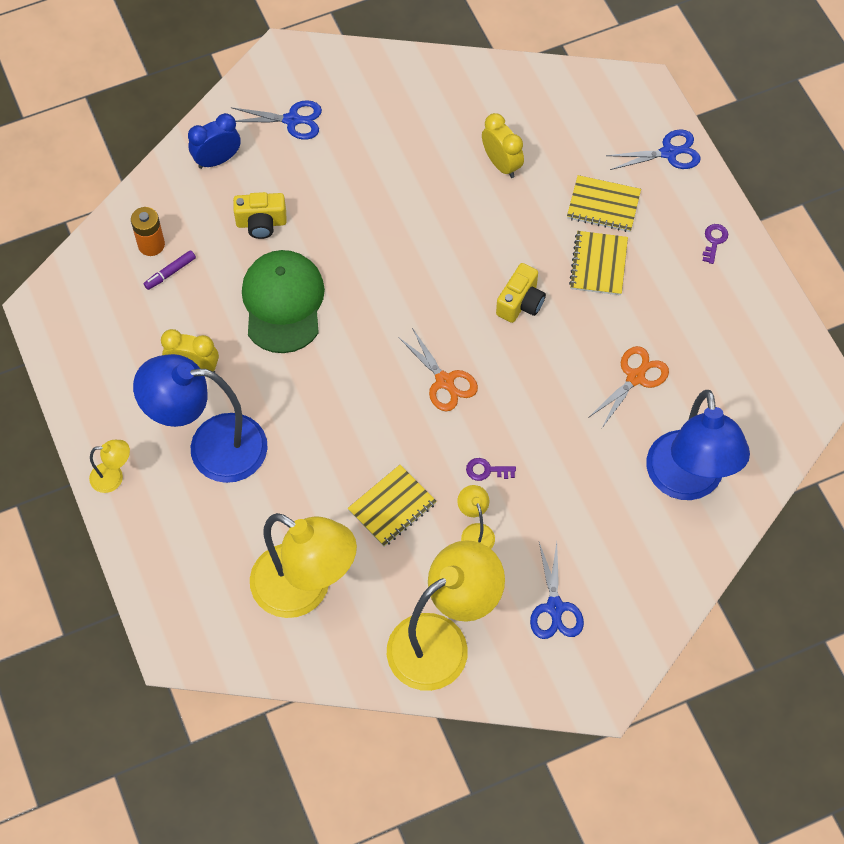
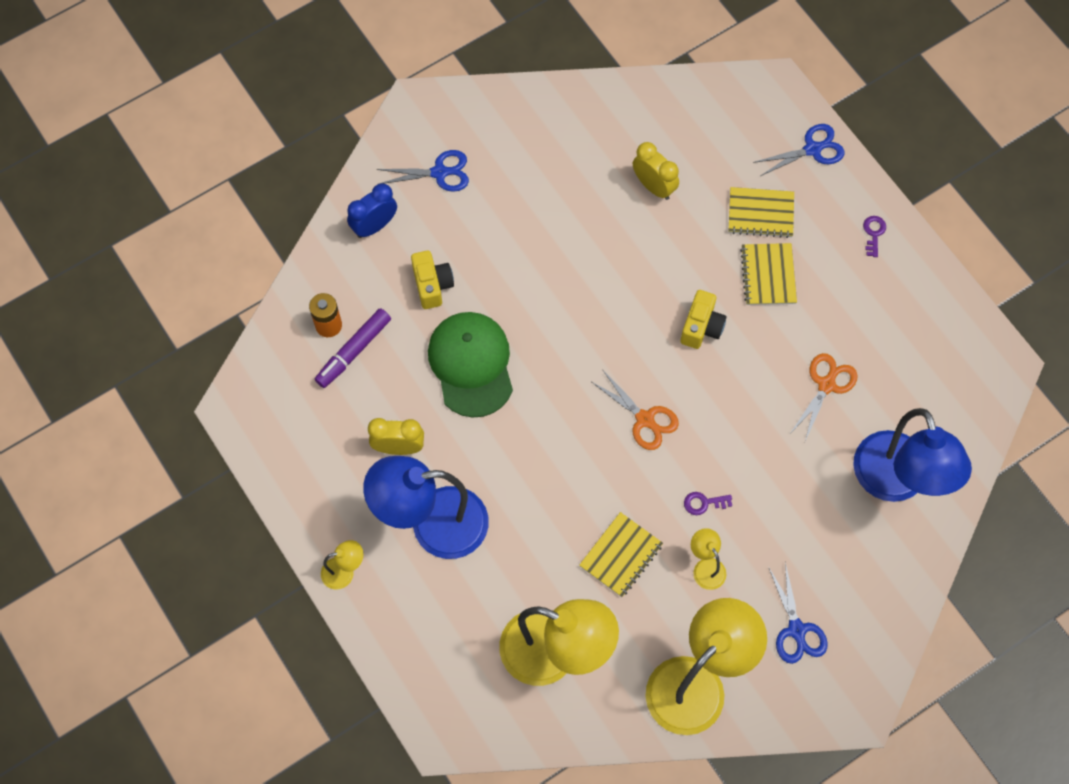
camera: 10 degrees left, 5 degrees up
purple marker [143,250,196,290] -> purple marker [315,308,391,388], size x1.68
yellow camera [233,192,287,239] -> yellow camera turned 90 degrees counterclockwise [411,251,454,309]

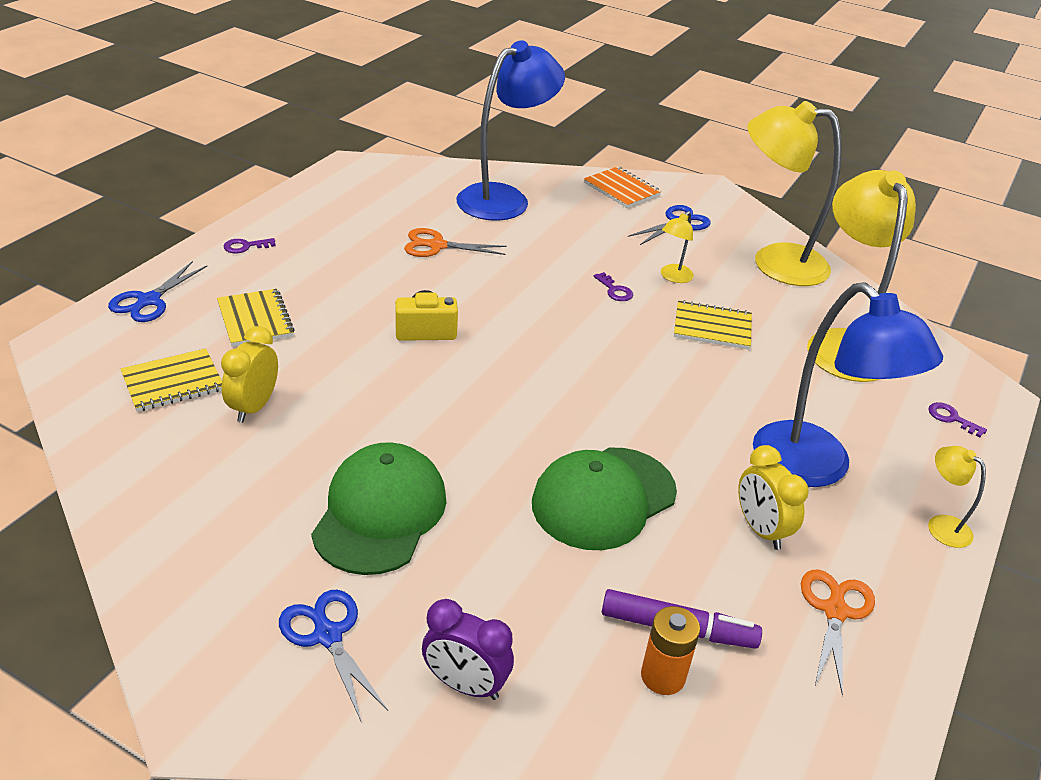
camera: 120 degrees left, 30 degrees down
blue clock [347,183,397,238] -> purple clock [422,599,514,700]
yellow camera [411,251,454,309] -> none
orange scissors [592,371,679,450] -> orange scissors moved to [801,570,875,696]
yellow notebook [740,243,797,305] -> yellow notebook moved to [121,348,222,412]
blue scissors [753,124,845,176] -> blue scissors turned 105 degrees counterclockwise [108,261,207,322]
none -> green cap [311,442,446,575]
none -> orange notebook [584,166,661,208]
none -> purple key [928,402,987,437]

